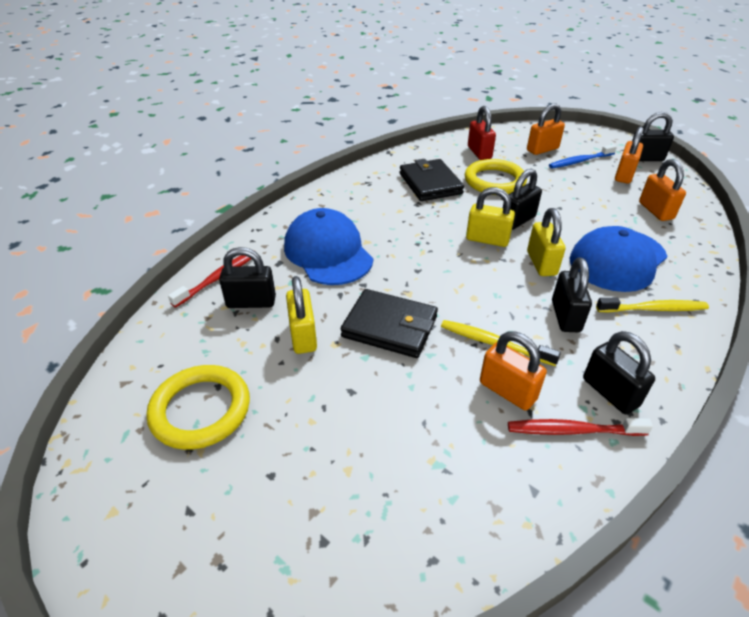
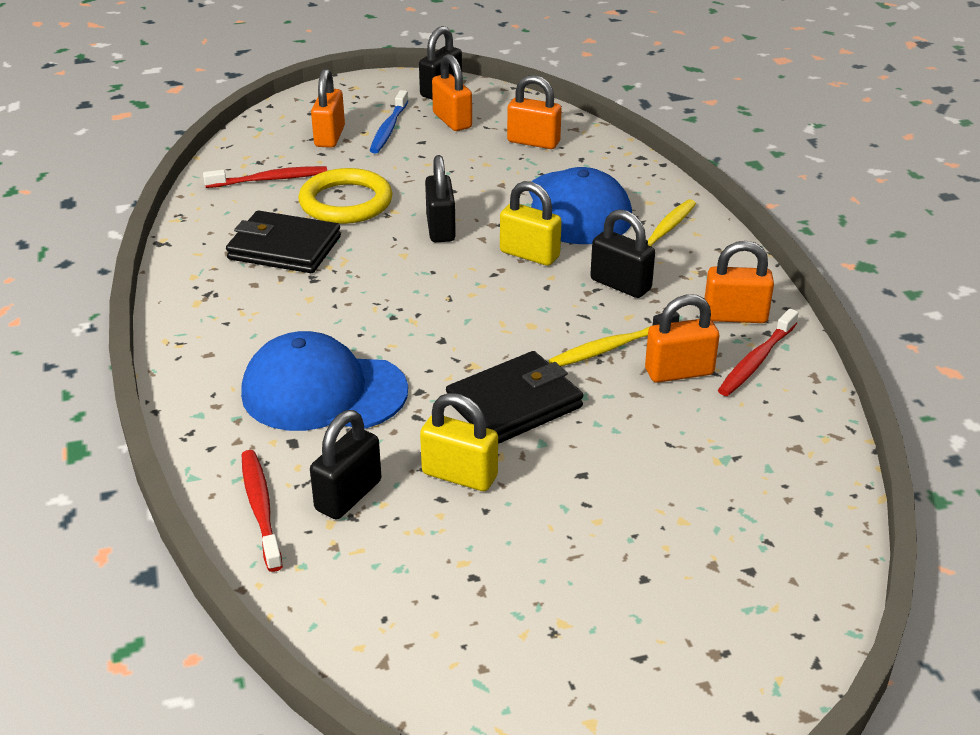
camera: 55 degrees left, 5 degrees down
yellow ring [146,365,250,450] -> none
yellow padlock [466,187,515,247] -> none
red padlock [468,106,496,160] -> red toothbrush [203,166,327,188]
black padlock [583,331,655,414] -> orange padlock [705,241,774,323]

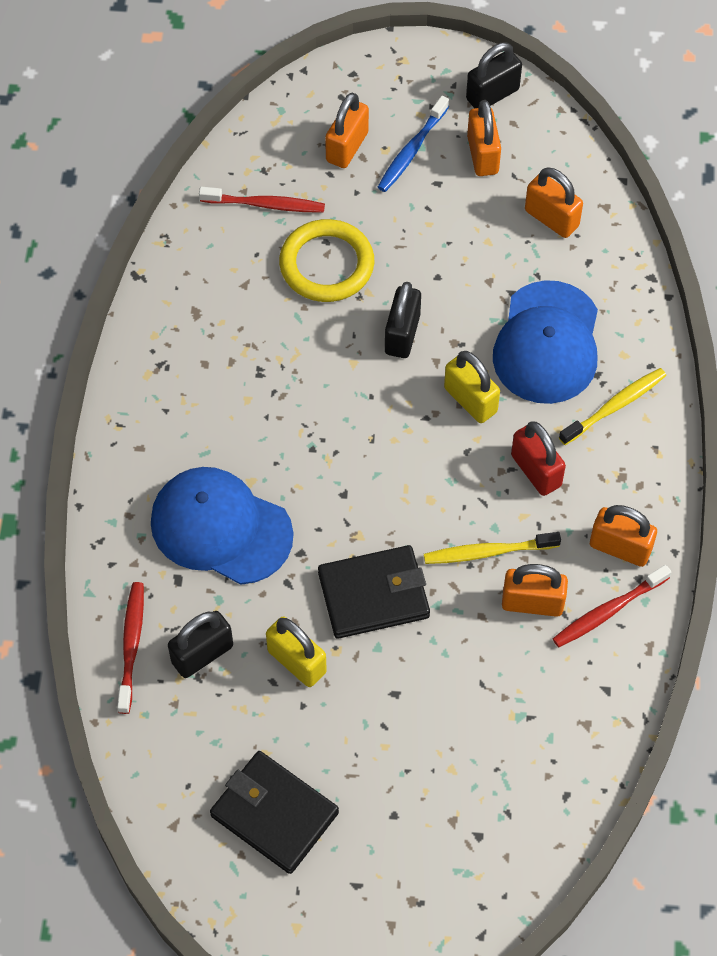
camera: 20 degrees right, 25 degrees up
black wallet [226,210,341,273] -> black wallet moved to [210,751,339,874]
black padlock [590,209,655,298] -> red padlock [511,421,566,496]

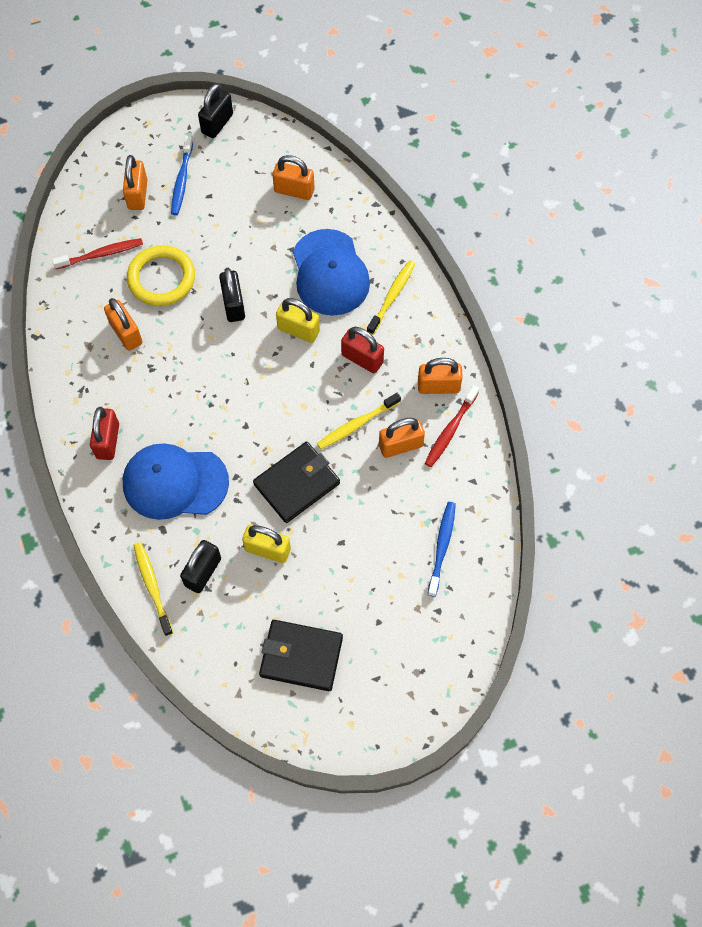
camera: 25 degrees left, 5 degrees up
red toothbrush [117,582,144,714] -> yellow toothbrush [133,542,173,636]
orange padlock [467,100,501,176] -> orange padlock moved to [104,298,143,351]
none -> red padlock [90,407,119,460]
none -> blue toothbrush [428,502,456,597]

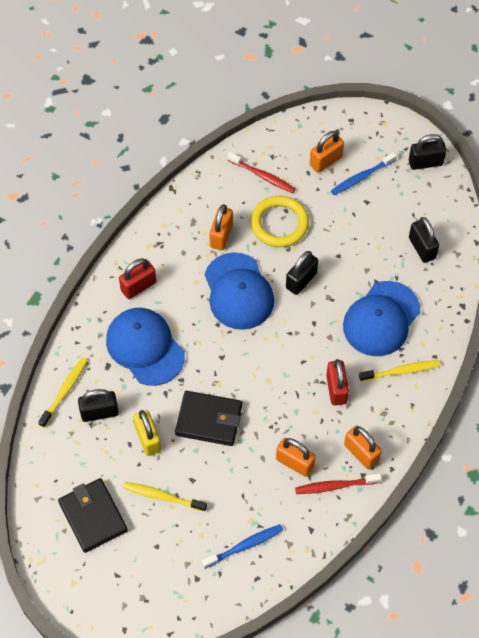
camera: 50 degrees right, 5 degrees down
orange padlock [273,155,314,200] -> black padlock [409,217,439,263]
yellow padlock [276,298,320,343] -> none
yellow toothbrush [317,393,401,449] -> yellow toothbrush moved to [123,482,207,512]
none -> blue cap [205,252,274,330]

